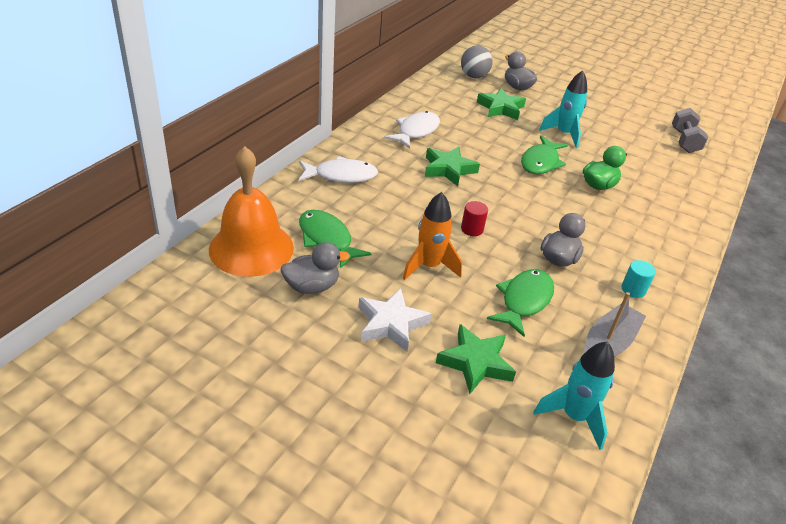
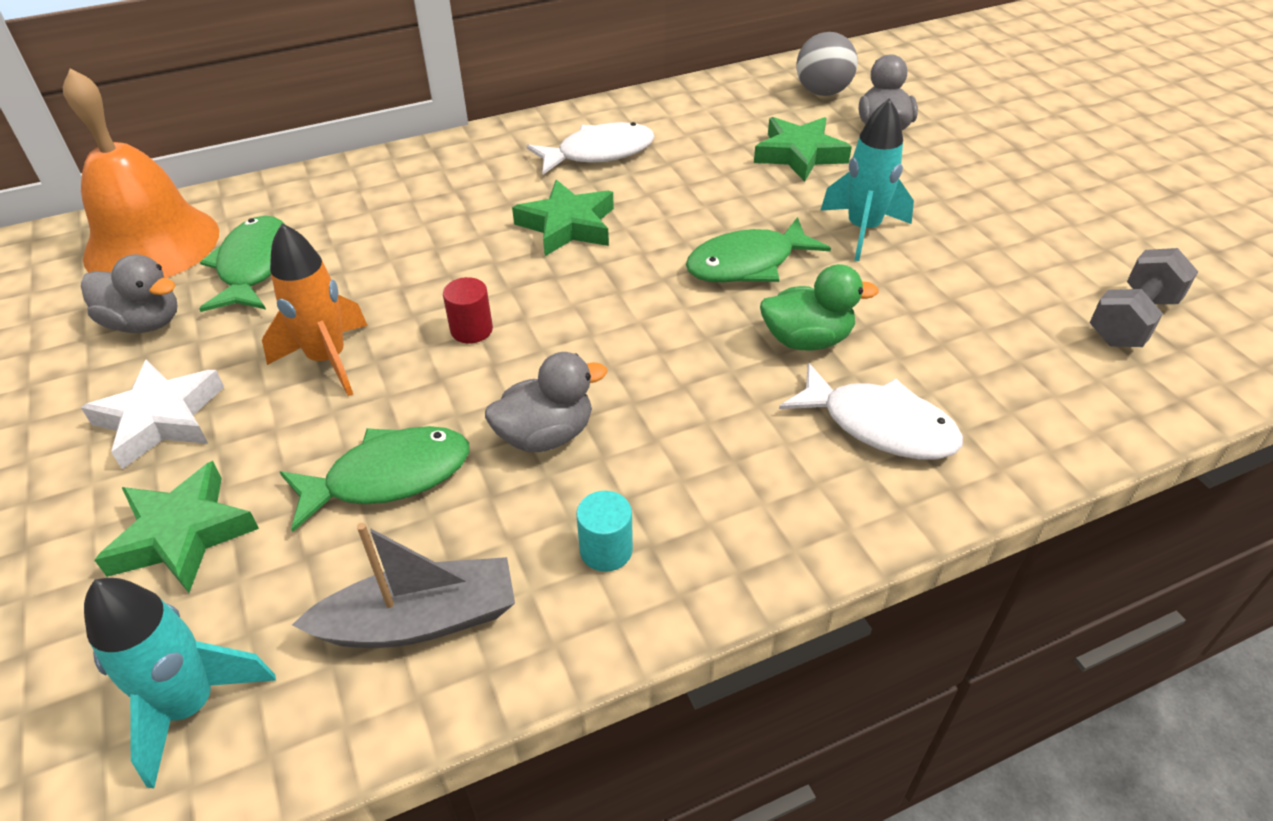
camera: 40 degrees right, 5 degrees up
white fish [299,156,378,183] -> white fish moved to [779,363,963,460]

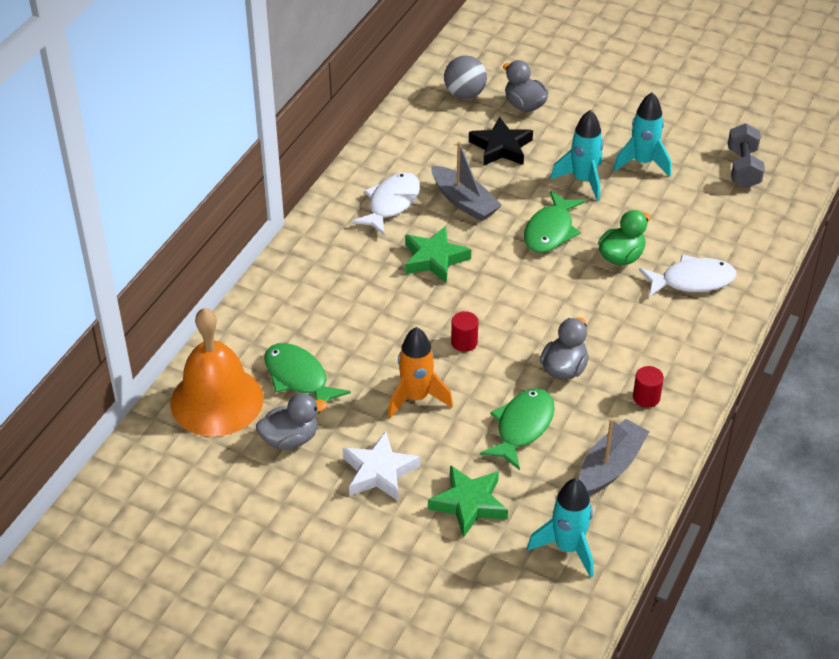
camera: 40 degrees left, 0 degrees up
turquoise cylinder [576,491,633,572] -> red cylinder [633,366,664,408]
green star [754,117,852,182] -> black star [469,117,533,166]
none -> grey boat [432,142,502,221]
none -> turquoise rocket [613,92,671,177]

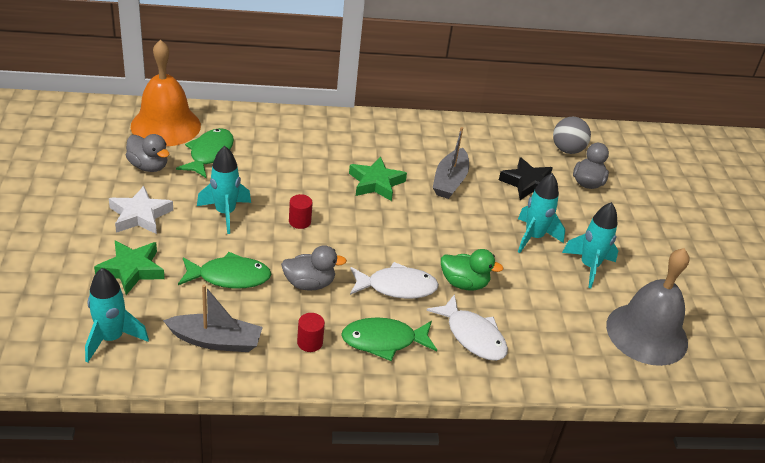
camera: 55 degrees right, 5 degrees down
white fish [351,172,420,235] -> white fish moved to [350,262,439,299]
orange rocket [388,327,453,418] -> turquoise rocket [197,146,251,234]
green fish [524,190,585,253] -> green fish moved to [341,317,437,361]
grey dumbbell [728,123,765,188] -> grey bell [606,248,689,366]

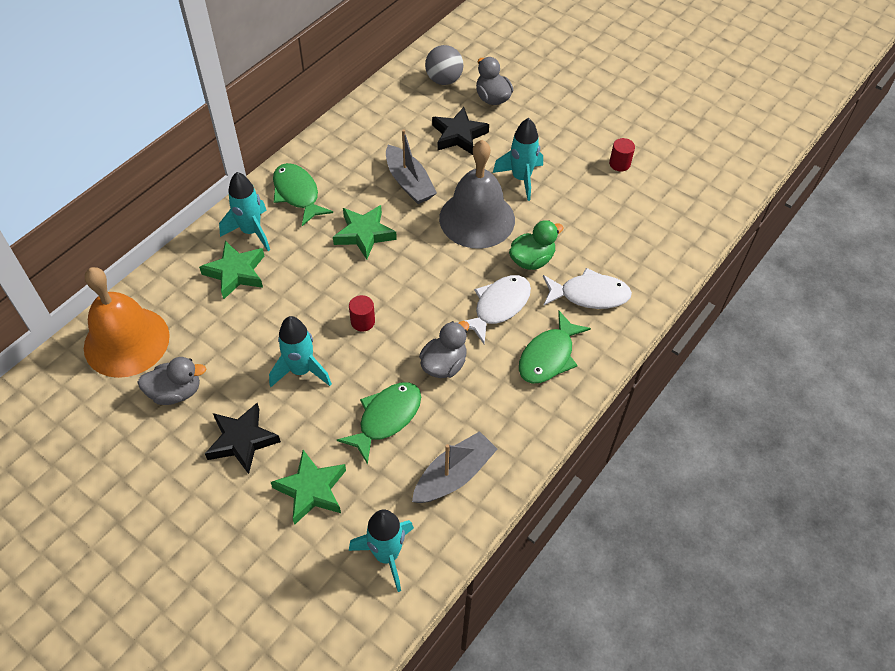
camera: 45 degrees left, 15 degrees up
white star [109,186,173,234] -> black star [205,403,281,474]
green fish [176,128,234,179] -> green fish moved to [273,163,333,226]
red cylinder [297,313,325,352] -> red cylinder moved to [609,138,635,172]
turquoise rocket [562,202,619,288] -> turquoise rocket moved to [219,172,270,251]
grey bell [606,248,689,366] -> grey bell moved to [439,140,515,249]
none -> green star [199,241,264,300]

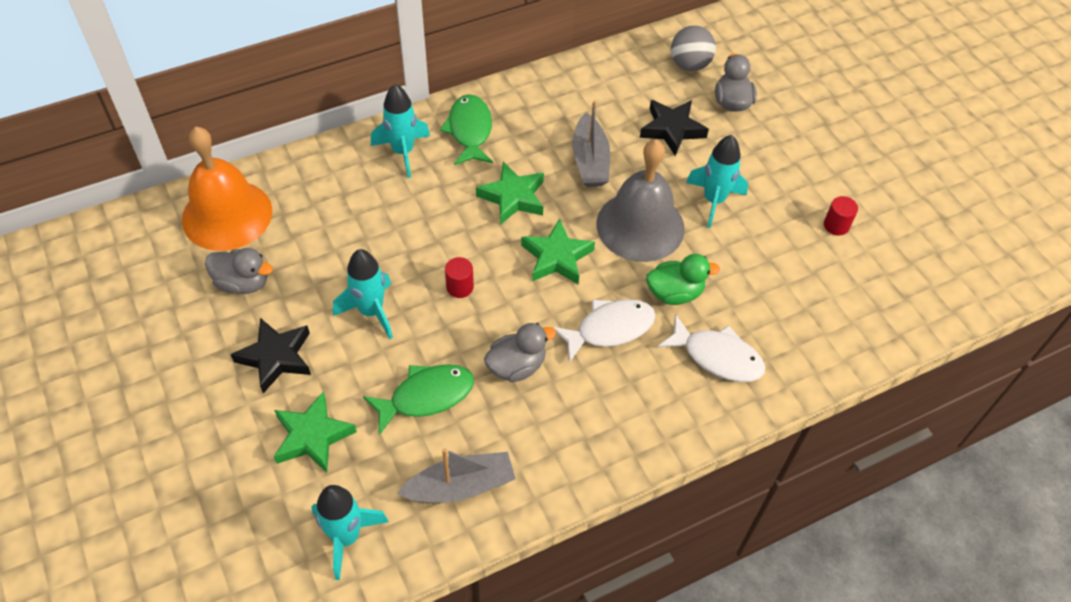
camera: 25 degrees right, 0 degrees up
green star [199,241,264,300] -> green star moved to [521,219,595,284]
green fish [519,311,591,384] -> none

